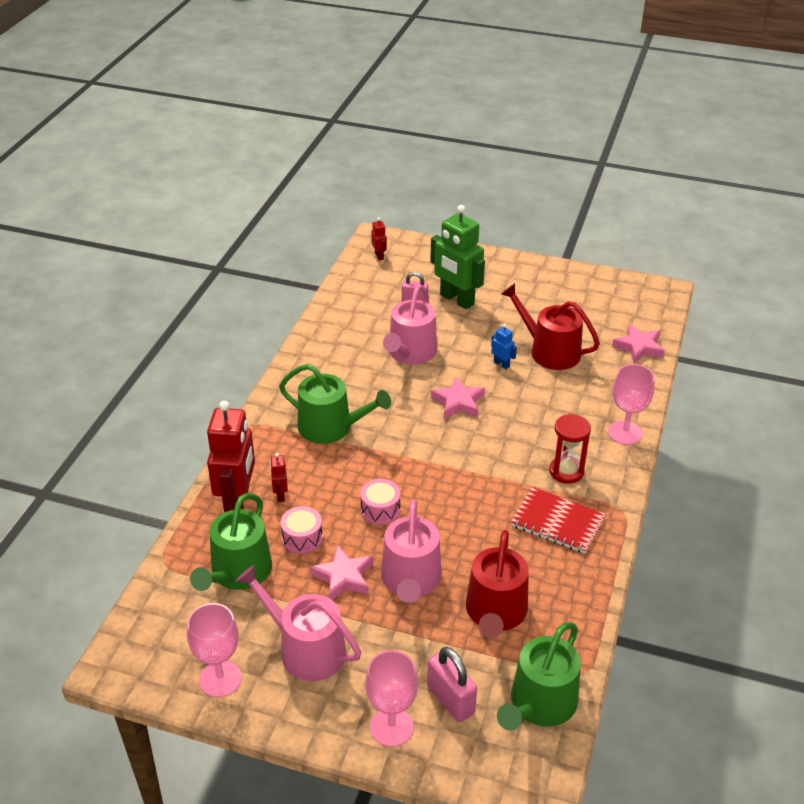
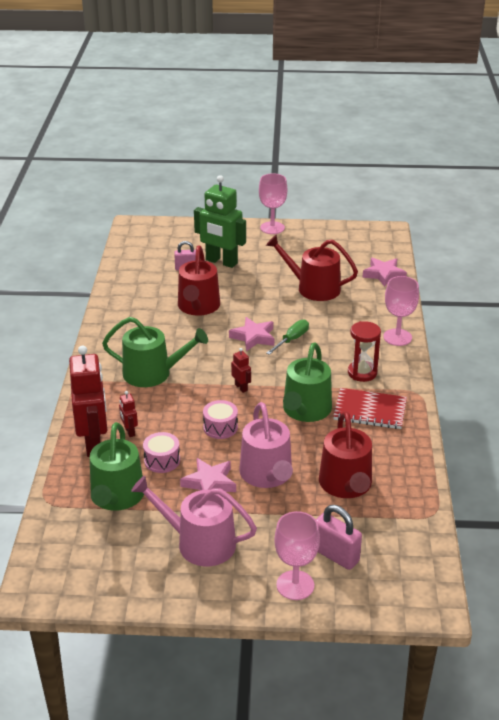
camera: 15 degrees left, 5 degrees down
pink goblet [187,603,242,697] -> pink goblet moved to [259,173,287,234]
red robot [371,217,387,260] -> red robot moved to [231,348,251,393]
pink watering can [383,285,437,364] -> red watering can [178,246,220,316]
blue robot [491,324,517,369] -> none
green watering can [497,622,581,731] -> green watering can moved to [283,342,332,422]
none -> green screwdriver [266,320,309,355]

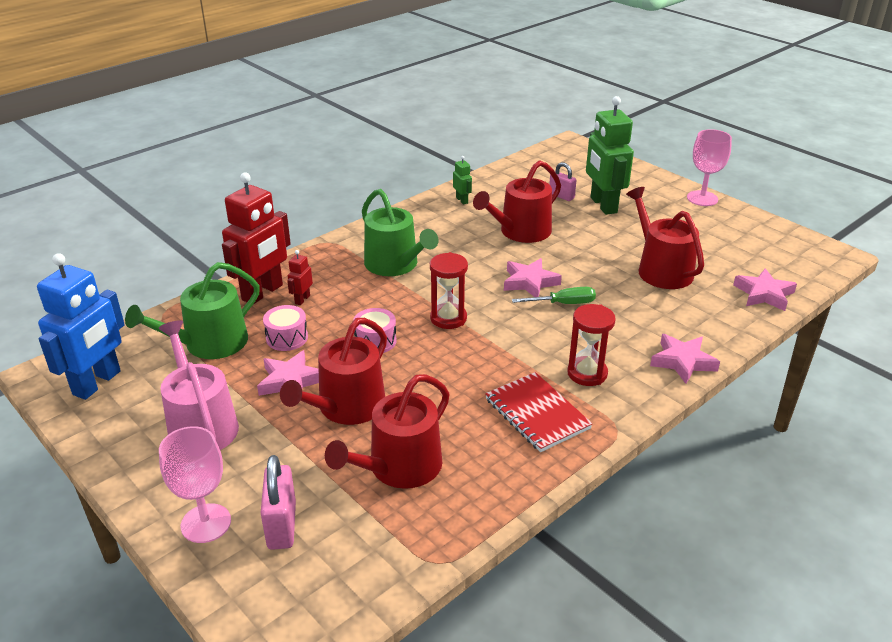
camera: 45 degrees right, 0 degrees up
red robot [231,348,251,393] -> red hourglass [430,252,468,329]
pink watering can [239,402,293,488] -> red watering can [280,318,387,425]
green watering can [283,342,332,422] -> none
pink goblet [383,276,419,346] -> pink star [650,334,720,384]
none -> blue robot [37,253,125,400]
none -> green robot [453,156,472,205]

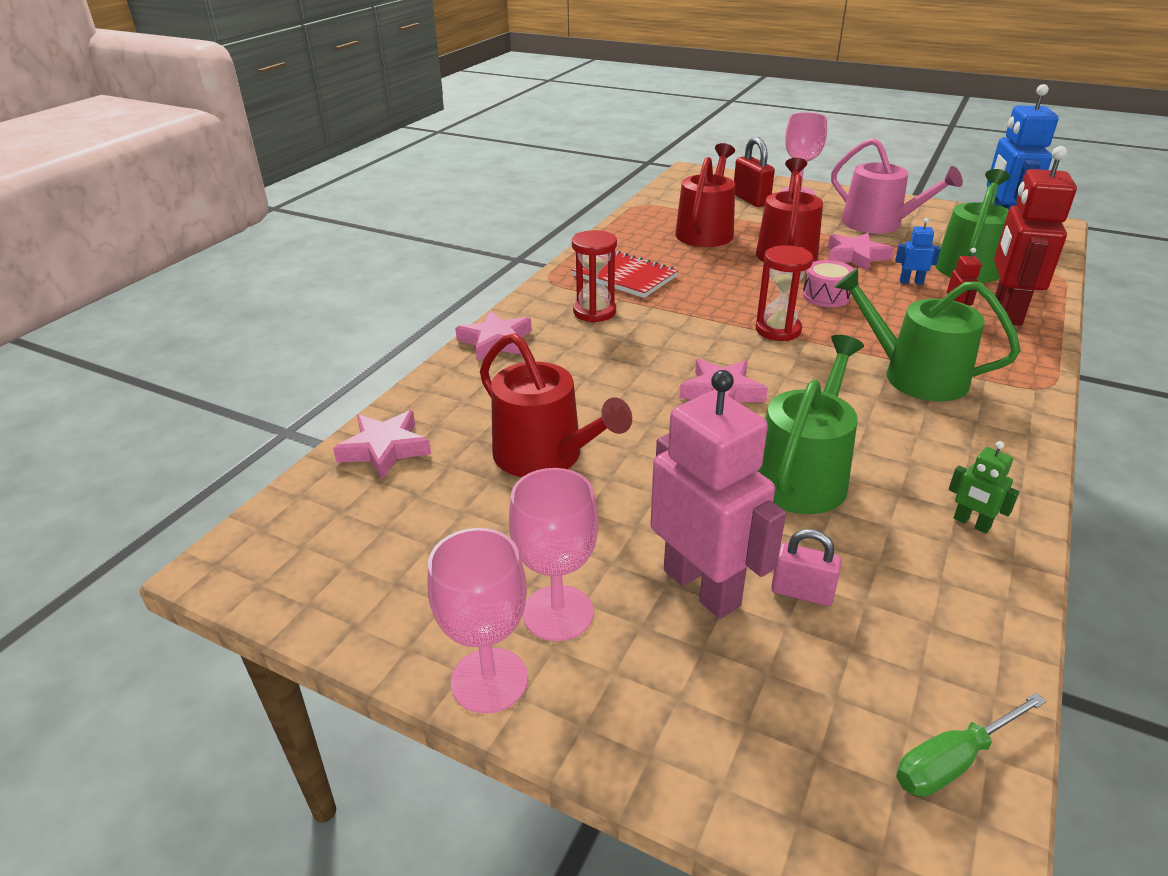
camera: 160 degrees right, 0 degrees up
pink padlock [261,455,296,550] -> red padlock [734,137,775,207]
pink drum [263,305,308,351] -> blue robot [895,218,941,285]
red watering can [473,160,561,243] -> green watering can [758,335,864,514]
green screwdriver [512,287,596,304] -> green screwdriver moved to [896,693,1046,797]
green robot [586,96,634,215] -> pink robot [650,370,786,619]
none -> pink goblet [509,468,599,641]

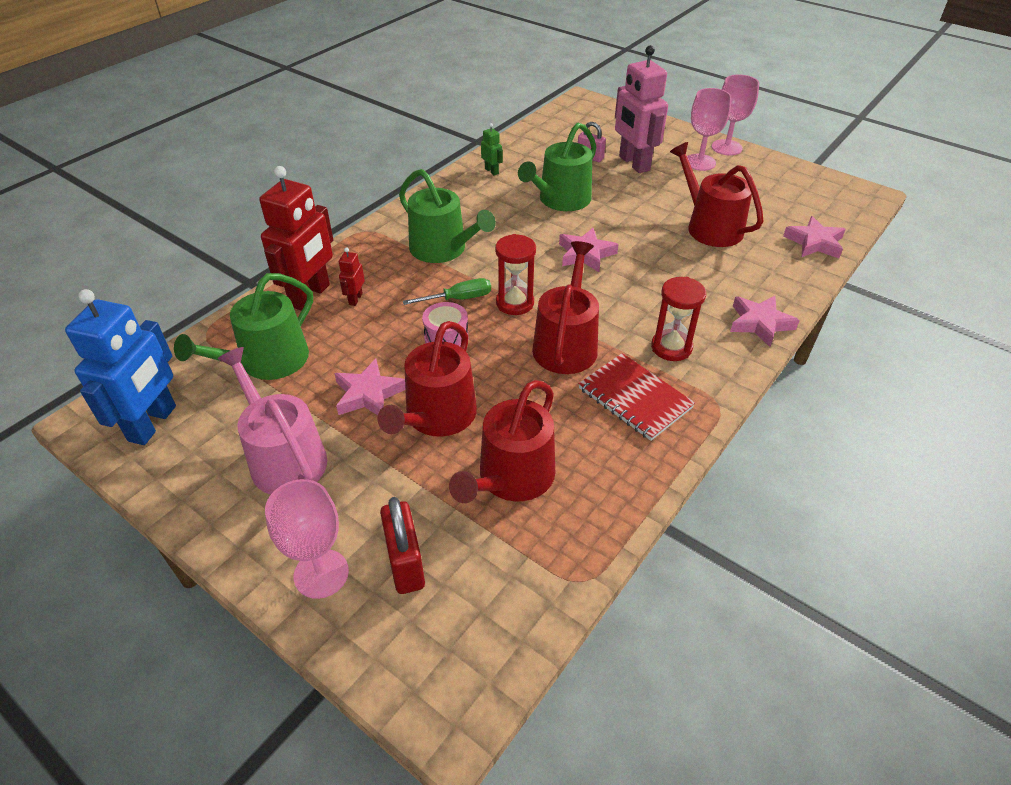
camera: 170 degrees left, 10 degrees up
blue robot [895,218,941,285] -> none
green screwdriver [896,693,1046,797] -> green screwdriver moved to [403,278,491,305]
none -> red watering can [532,241,599,374]

